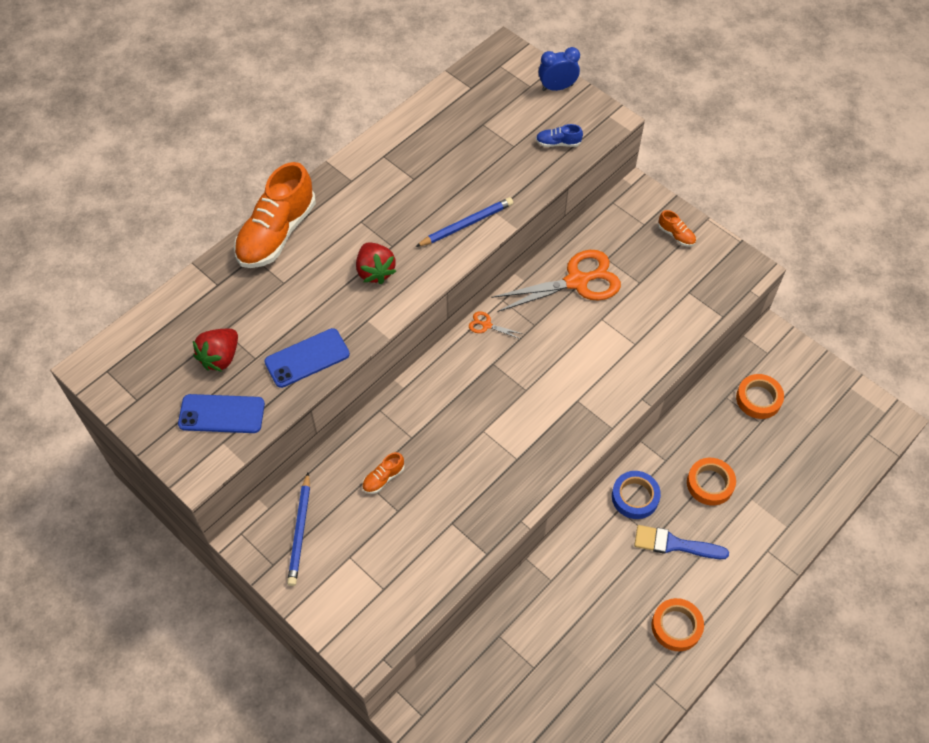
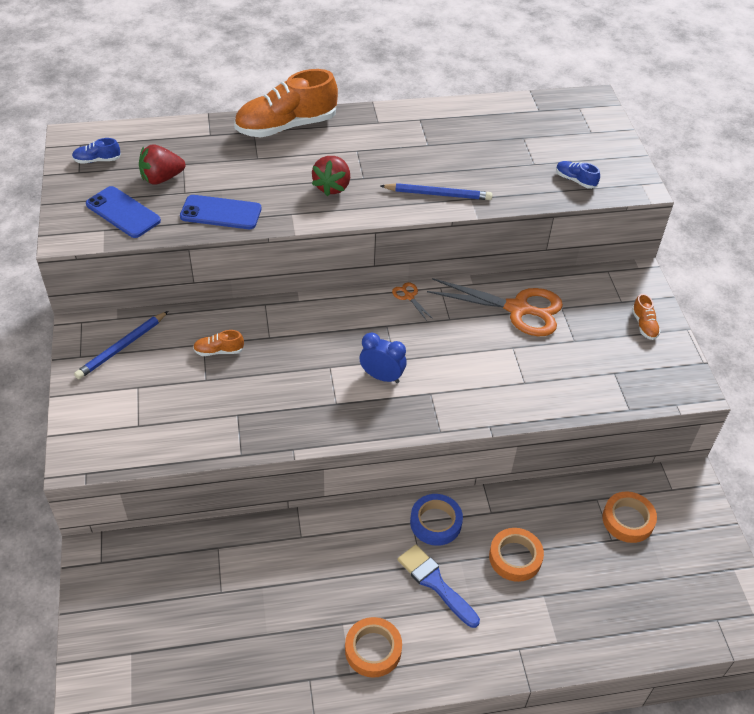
camera: 35 degrees right, 10 degrees down
blue clock [539,47,580,91] -> blue clock moved to [360,333,407,383]
none -> blue shoe [72,138,121,164]

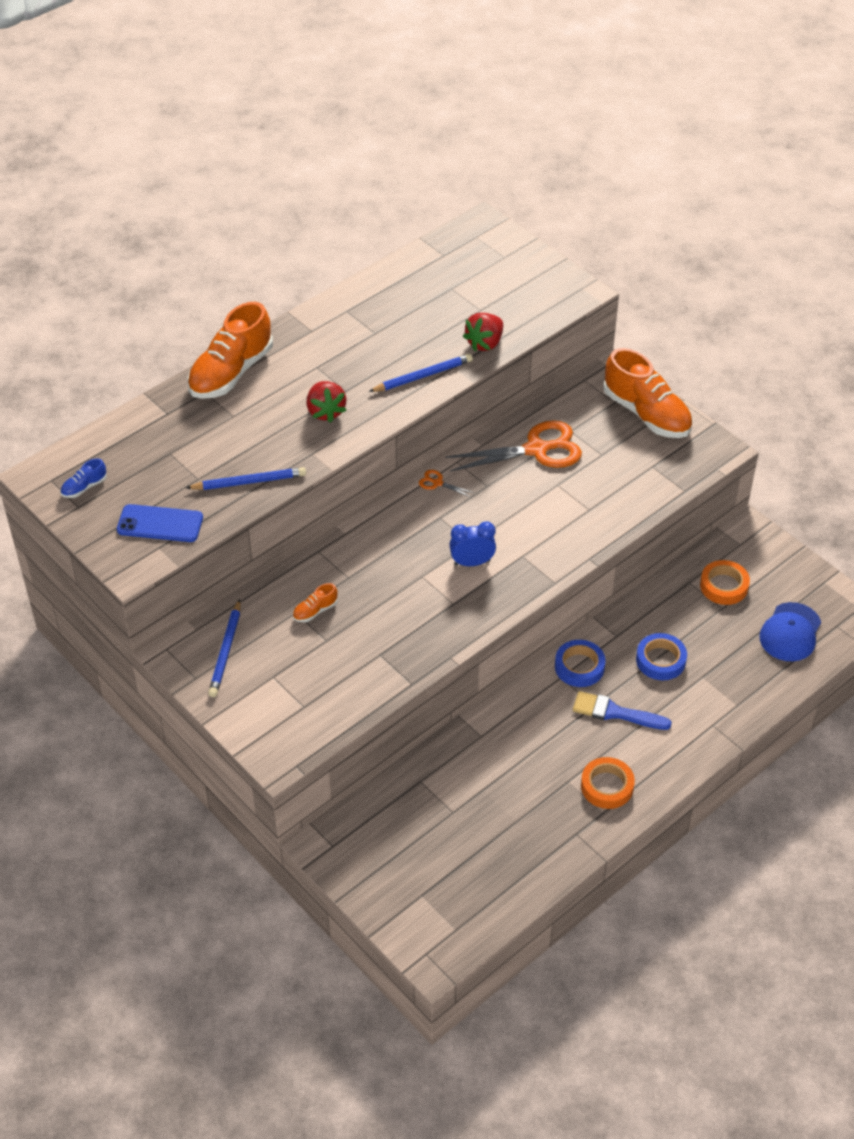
camera: 30 degrees left, 0 degrees up
red strawberry [139,144,185,185] -> red strawberry moved to [463,313,503,351]
blue phone [180,195,261,229] -> blue pencil [186,467,306,490]
orange tape [489,528,544,582] -> blue tape [636,633,687,680]
blue shoe [556,161,600,189] -> none
orange shoe [632,294,661,340] -> orange shoe [603,348,693,438], size x2.36
none -> blue cap [759,602,821,661]

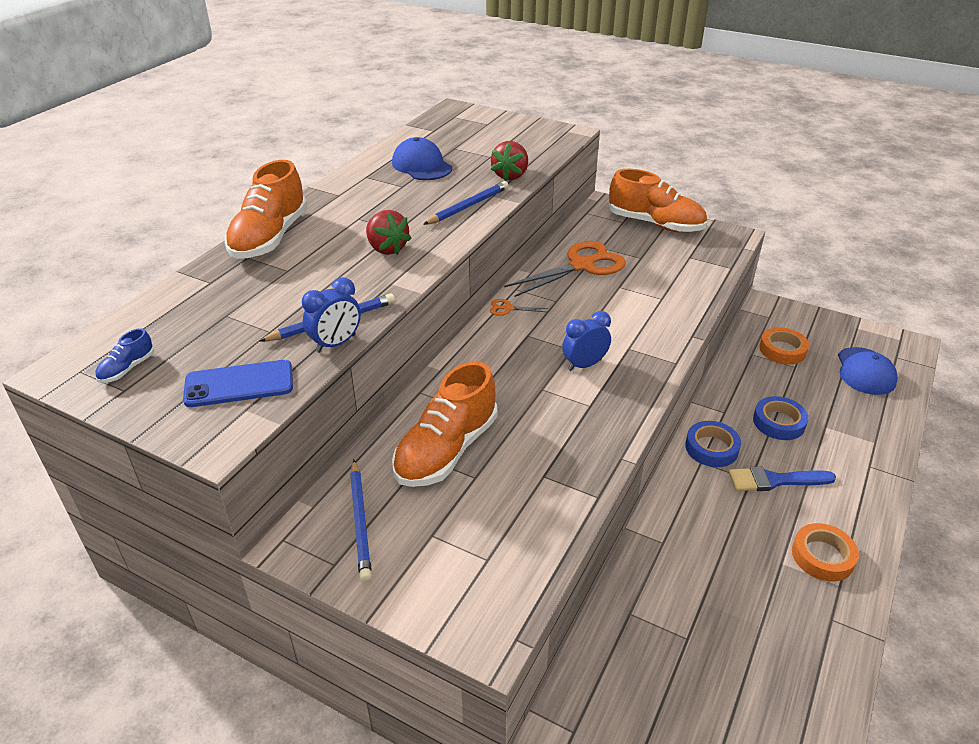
camera: 20 degrees left, 10 degrees down
orange shoe [293,583,338,622] -> orange shoe [392,361,498,487], size x2.36
none -> blue clock [302,277,361,353]
none -> blue cap [392,137,452,180]

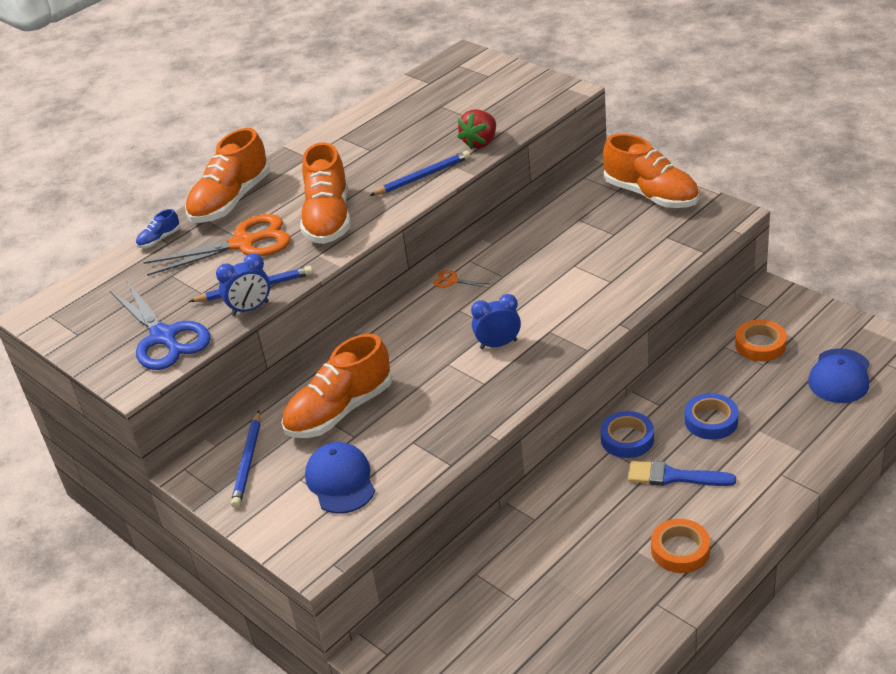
camera: 20 degrees right, 0 degrees up
blue shoe [95,328,154,383] -> blue shoe moved to [136,209,180,248]
blue phone [183,360,293,407] -> blue scissors [110,282,211,370]
red strawberry [366,210,412,255] -> orange shoe [300,142,351,244]
blue cap [392,137,452,180] -> blue cap moved to [305,442,375,514]
orange scissors [504,241,626,297] -> orange scissors moved to [143,214,291,276]

